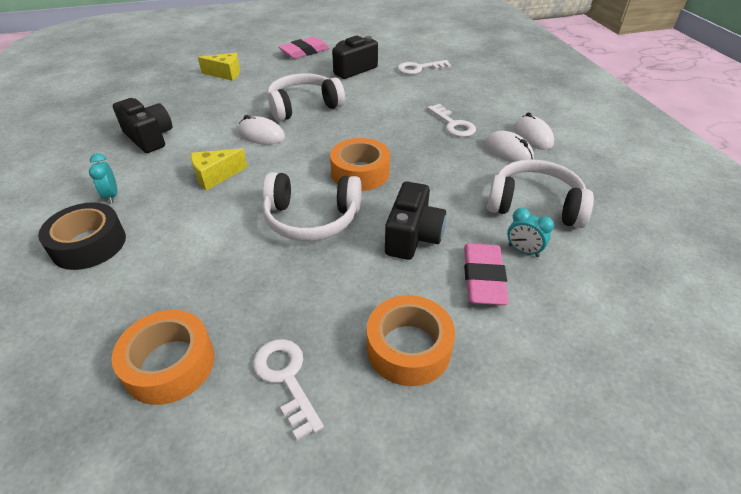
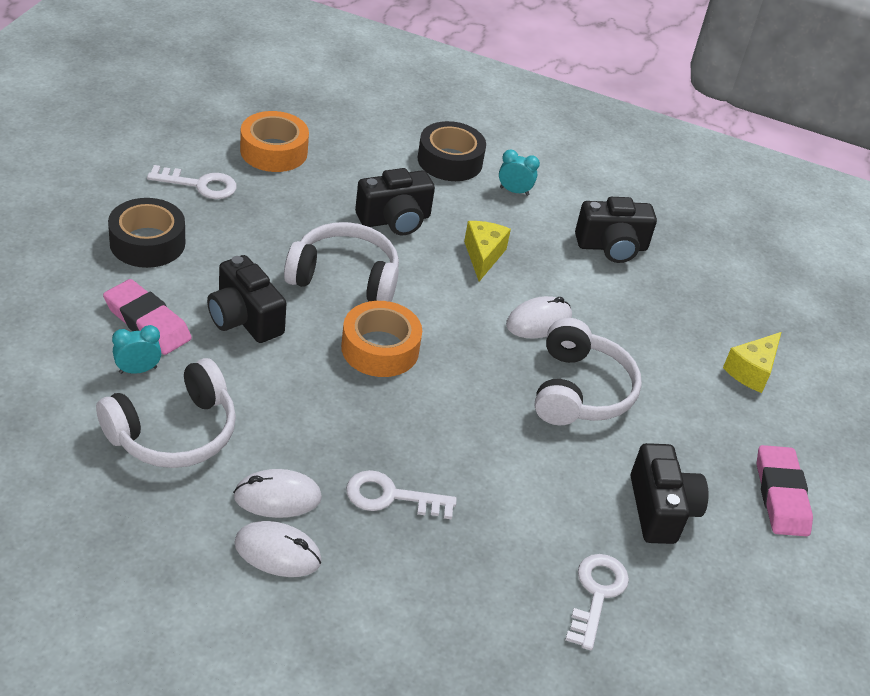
camera: 120 degrees right, 0 degrees up
white headphones [263,172,362,241] -> white headphones turned 60 degrees clockwise [284,222,399,302]
orange tape [367,295,455,386] -> black tape [108,198,185,268]
none -> black camera [355,168,435,235]

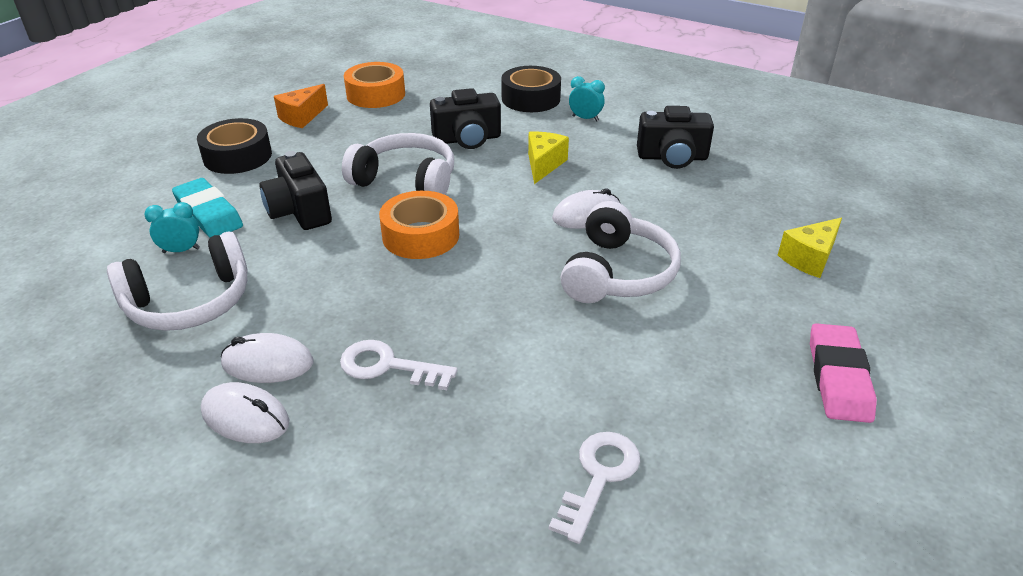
camera: 15 degrees right, 5 degrees down
pink eraser [103,279,192,355] -> turquoise eraser [172,178,243,238]
white key [147,165,237,199] -> orange cheese [274,84,328,128]
black camera [631,443,709,544] -> none

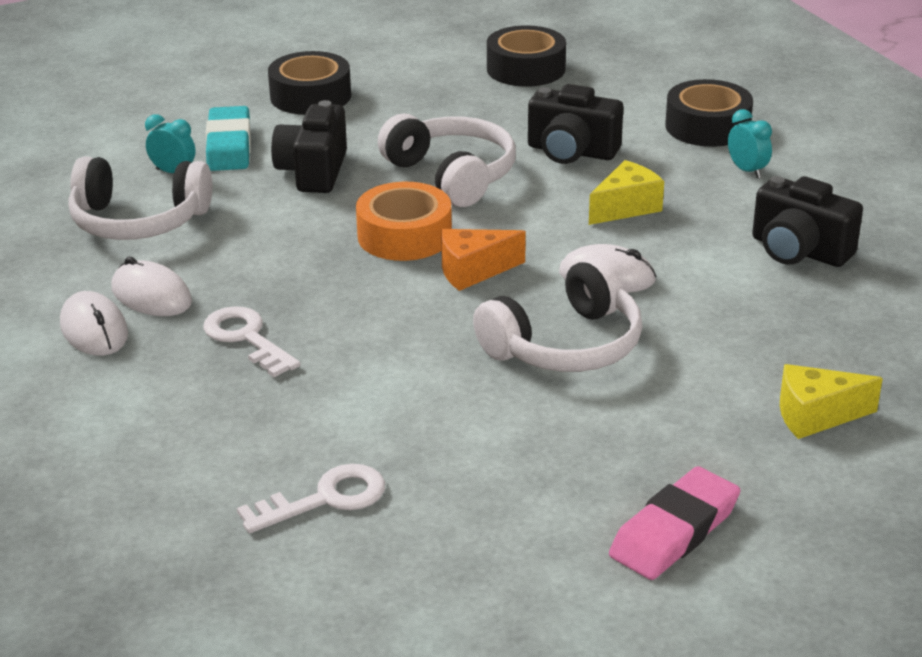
camera: 35 degrees right, 5 degrees down
orange cheese [274,84,328,128] -> orange cheese moved to [441,229,526,291]
orange tape [344,62,405,108] -> black tape [487,25,566,87]

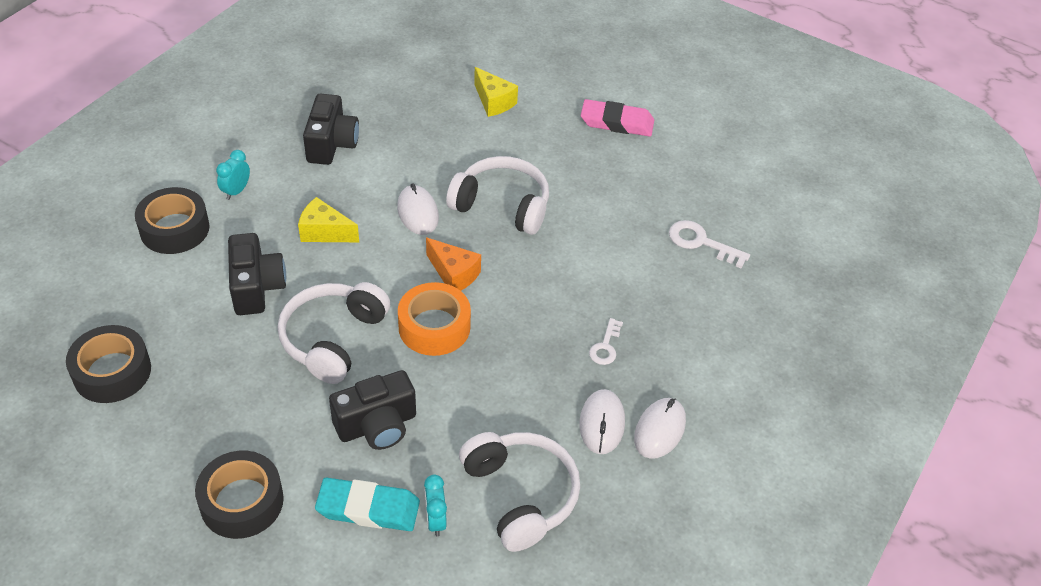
camera: 125 degrees left, 15 degrees up
white key [203,306,301,377] -> white key [589,318,623,365], size x0.66
turquoise eraser [206,106,251,171] -> turquoise eraser turned 45 degrees clockwise [315,478,420,531]

